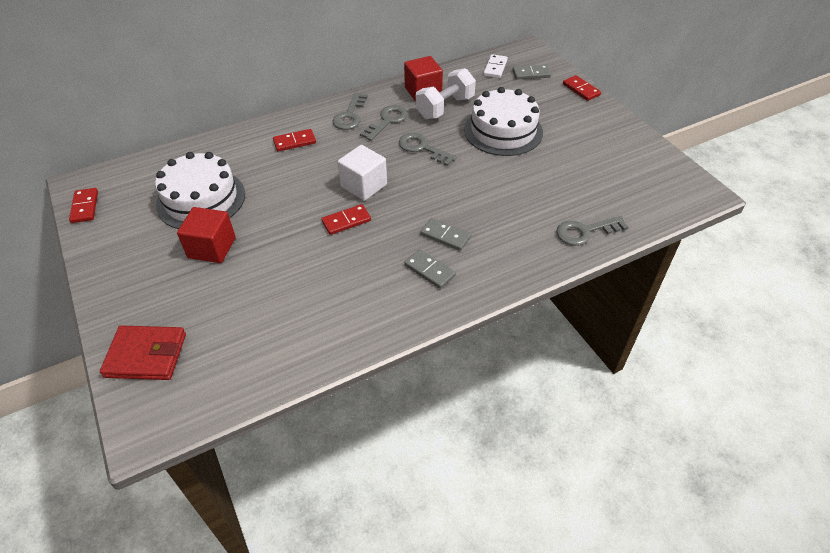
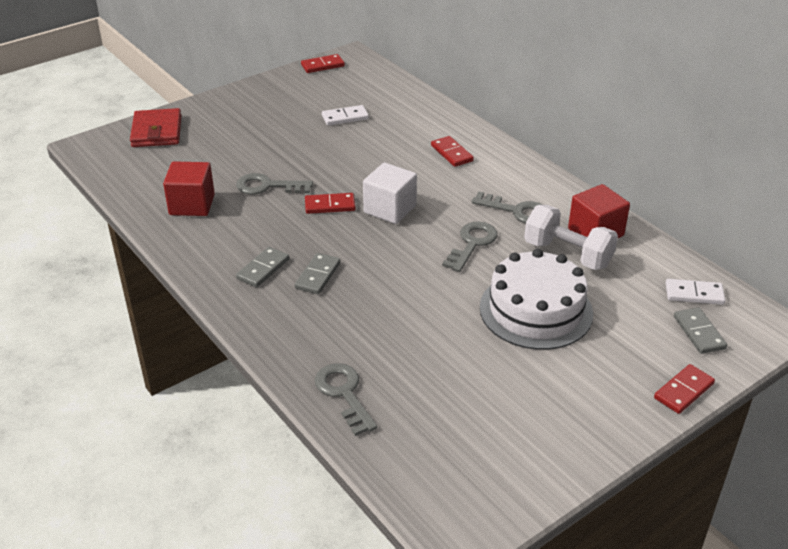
camera: 80 degrees right, 10 degrees down
white cake [155,152,245,229] -> white domino [322,105,369,126]
red cube [177,207,236,263] -> red cube moved to [163,162,215,216]
red domino [322,204,371,235] -> red domino turned 60 degrees counterclockwise [305,193,356,214]
grey key [332,93,368,130] -> grey key moved to [236,173,313,194]

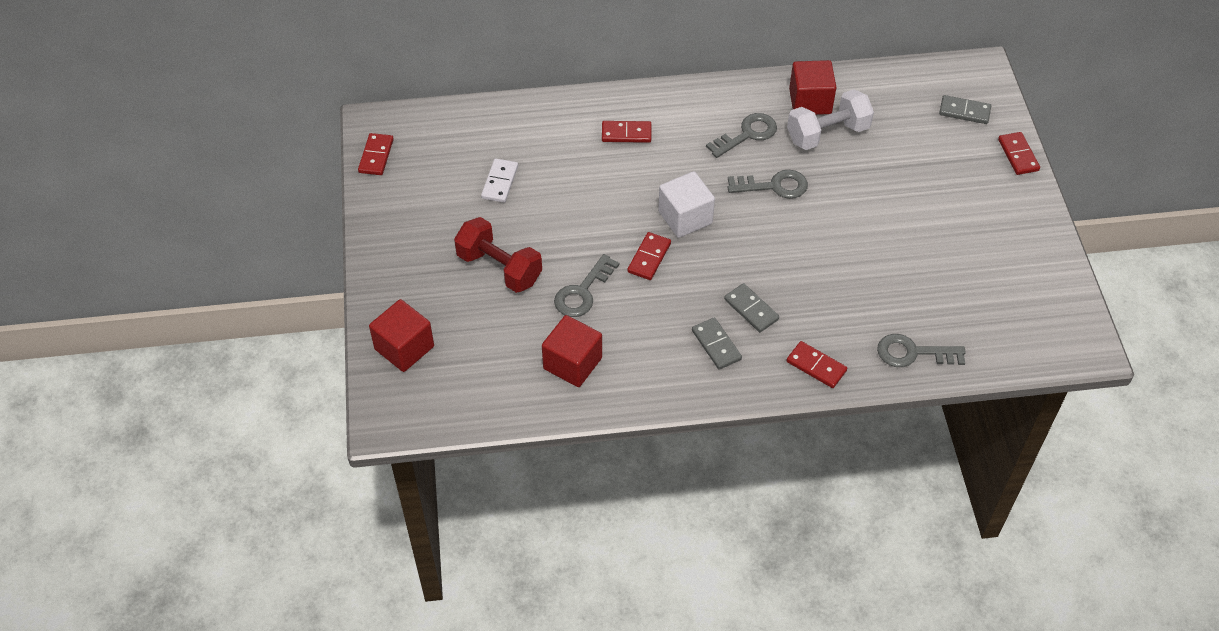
camera: 60 degrees left, 15 degrees up
red wallet [130,108,181,147] -> red cube [369,299,434,372]
grey key [442,222,498,272] -> grey key turned 120 degrees clockwise [728,170,808,199]
white cake [480,249,593,350] -> none
white domino [666,279,725,305] -> none
none -> red dumbbell [454,217,542,293]
none -> red domino [786,341,847,388]

